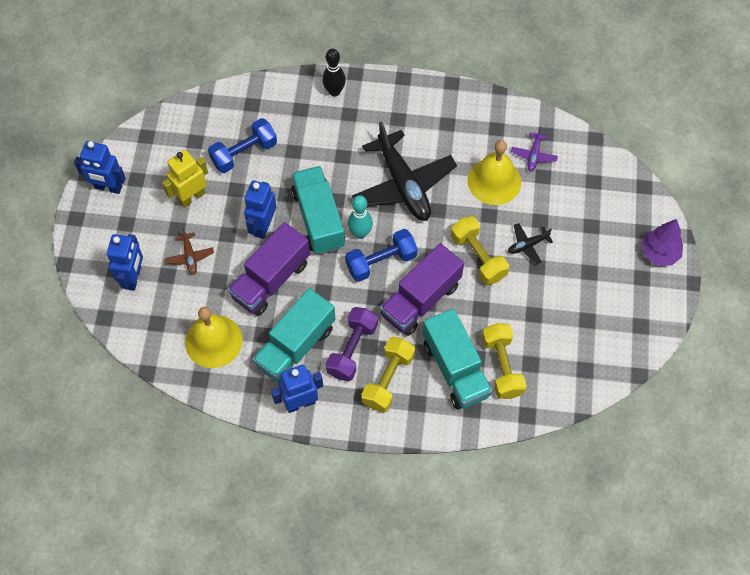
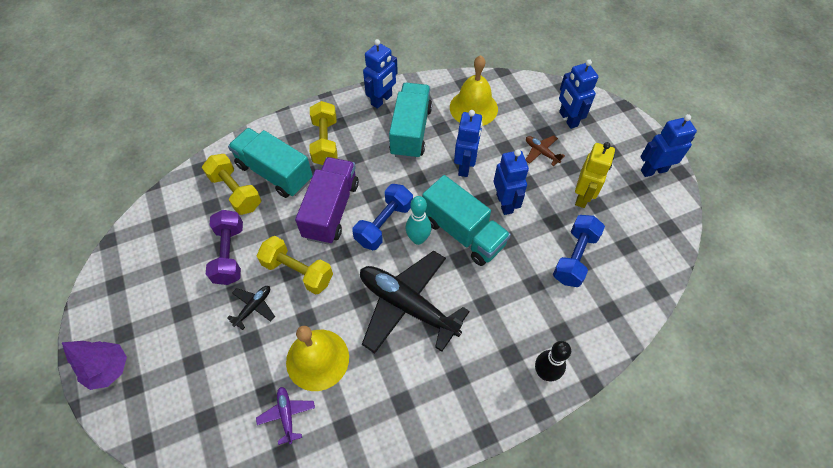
camera: 150 degrees right, 5 degrees down
purple truck [228,222,310,316] -> blue robot [454,110,483,177]
purple dumbbell [326,307,378,381] -> purple dumbbell moved to [206,210,243,285]

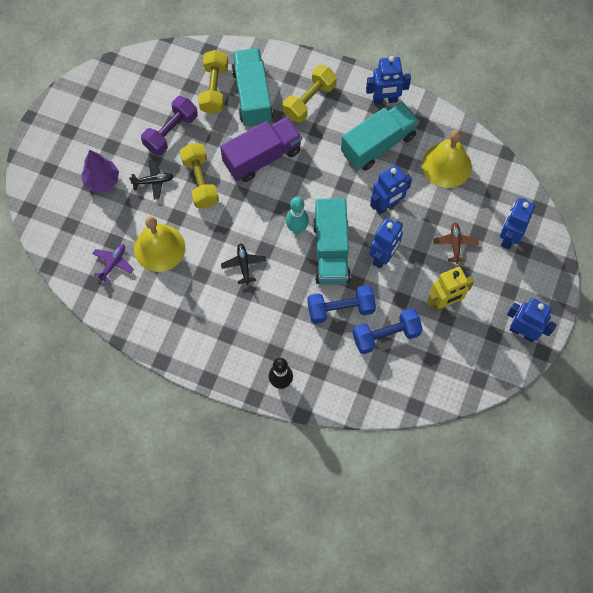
camera: 45 degrees right, 10 degrees up
purple tree [62,341,127,390] -> purple tree moved to [81,150,119,193]
blue dumbbell [352,184,413,250] -> blue dumbbell moved to [307,285,376,324]
black plane [360,251,470,354] -> black plane [221,243,266,285], size x0.43

